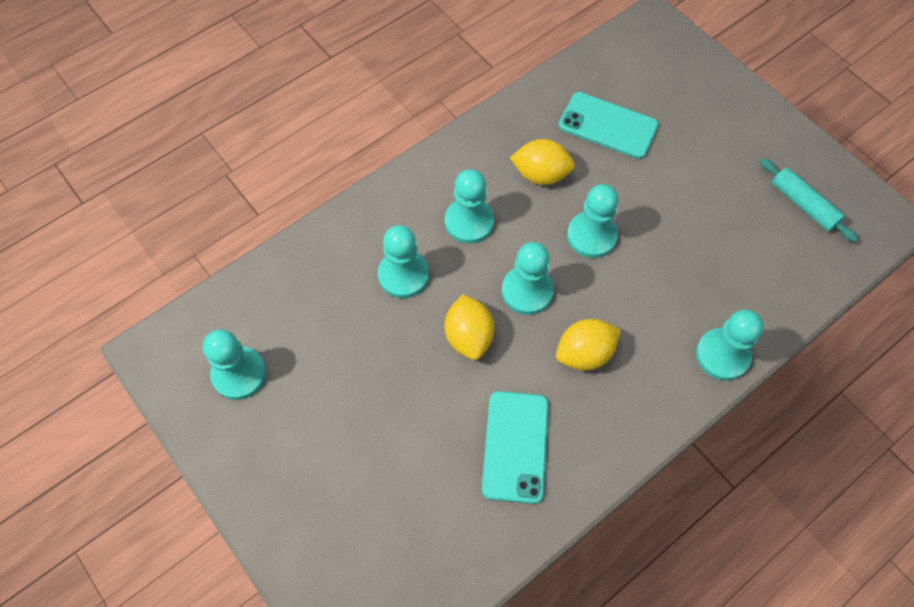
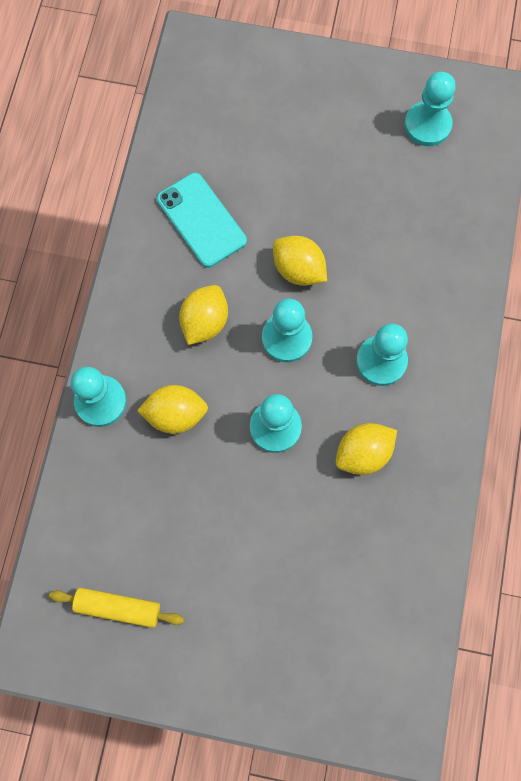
camera: 140 degrees right, 10 degrees up
turquoise pawn [378,225,429,298] -> none
turquoise phone [559,92,659,159] -> none
turquoise rolling pin [760,158,858,242] -> yellow rolling pin [49,588,184,628]
none -> yellow lemon [137,385,208,434]

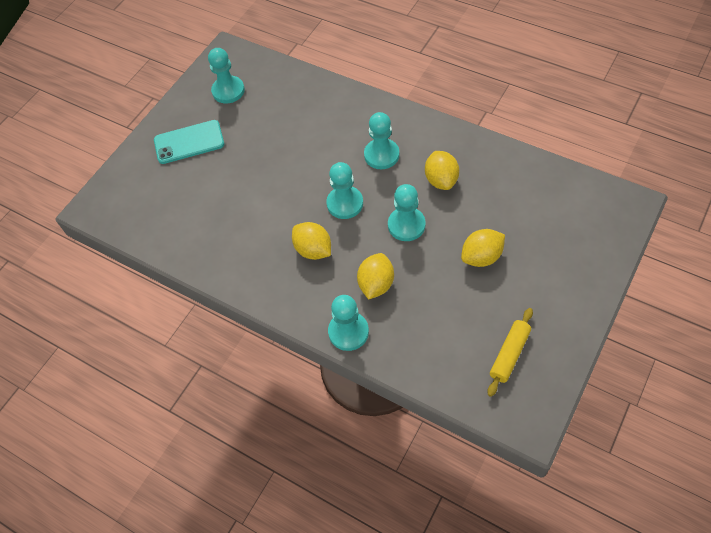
camera: 65 degrees left, 15 degrees down
turquoise phone [157,173,247,268] -> turquoise phone moved to [154,120,224,164]
yellow lemon [273,236,327,286] -> yellow lemon moved to [461,229,505,267]

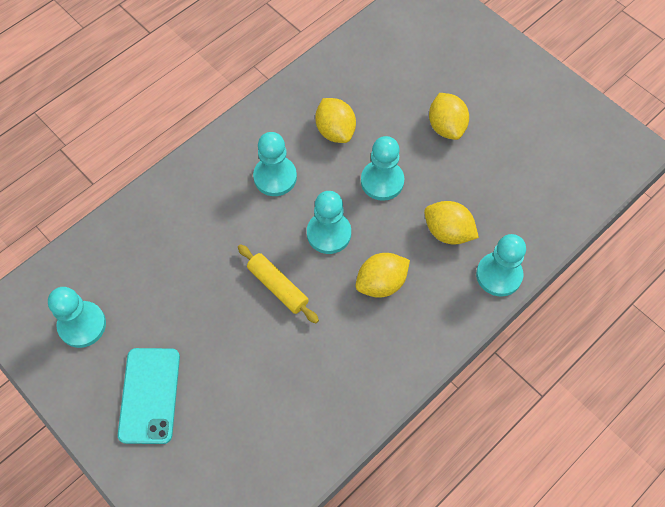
camera: 80 degrees left, 5 degrees up
yellow lemon [425,151,459,190] -> yellow lemon turned 60 degrees clockwise [315,98,356,143]
yellow rolling pin [487,308,533,397] -> yellow rolling pin moved to [238,244,319,323]

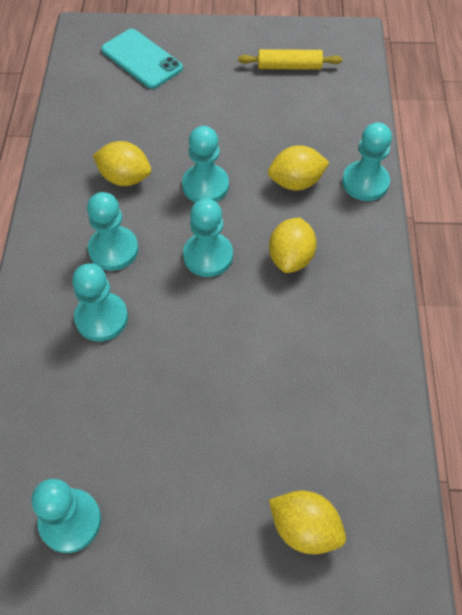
camera: 45 degrees left, 5 degrees down
turquoise phone [118,348,180,444] -> turquoise phone moved to [101,29,183,89]
yellow rolling pin [238,244,319,323] -> yellow rolling pin moved to [238,49,342,70]
yellow lemon [429,93,469,140] -> yellow lemon moved to [269,490,346,554]
none -> turquoise pawn [72,263,128,341]

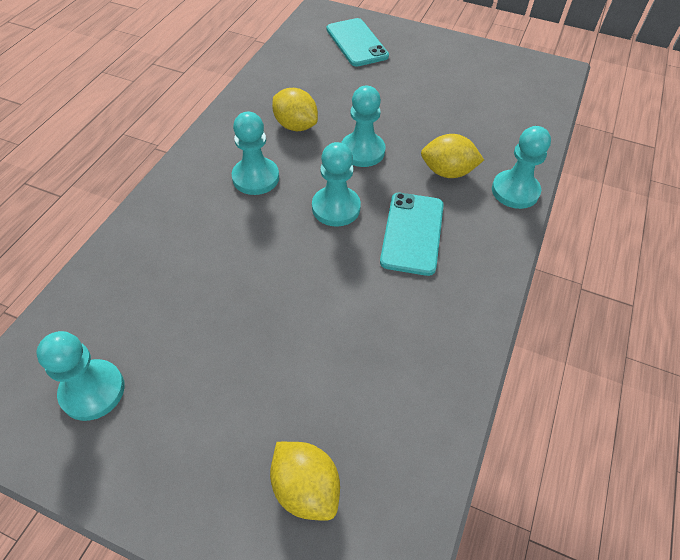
camera: 20 degrees right, 5 degrees down
turquoise pawn [72,263,128,341] -> none
yellow rolling pin [238,49,342,70] -> none
yellow lemon [269,218,317,273] -> turquoise phone [380,193,444,276]

